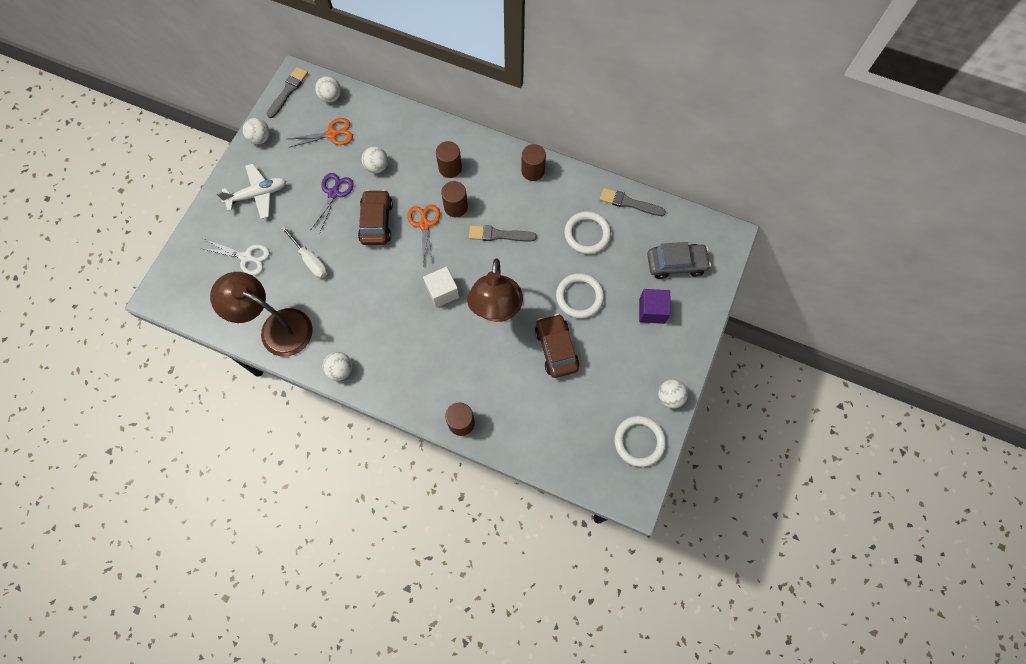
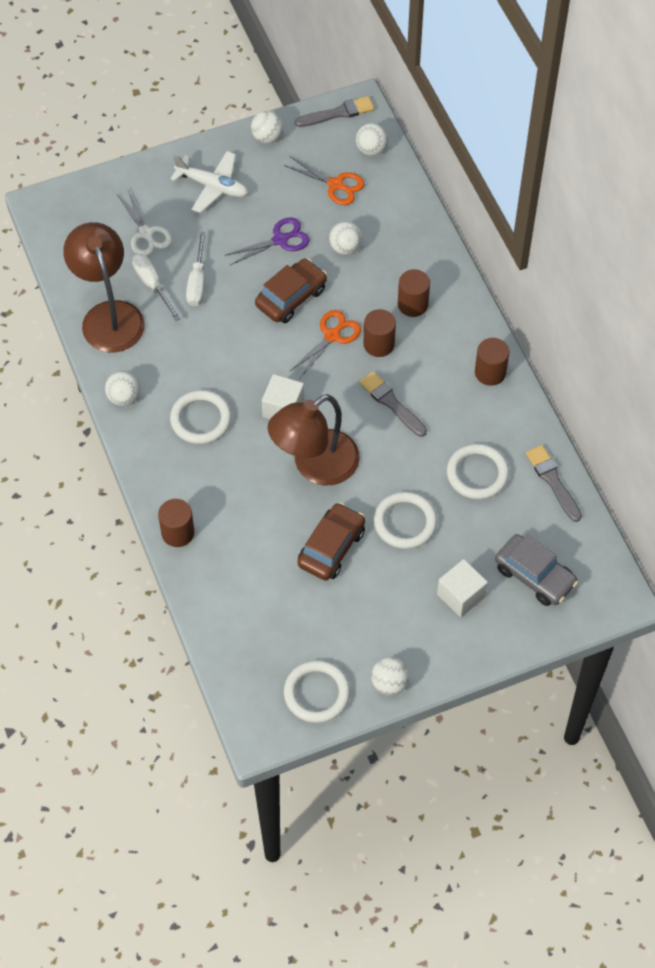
camera: 45 degrees right, 10 degrees down
purple cube [639,289,671,324] -> white cube [437,559,488,617]
none -> white screwdriver [132,254,181,321]
none -> white ring [170,390,232,444]

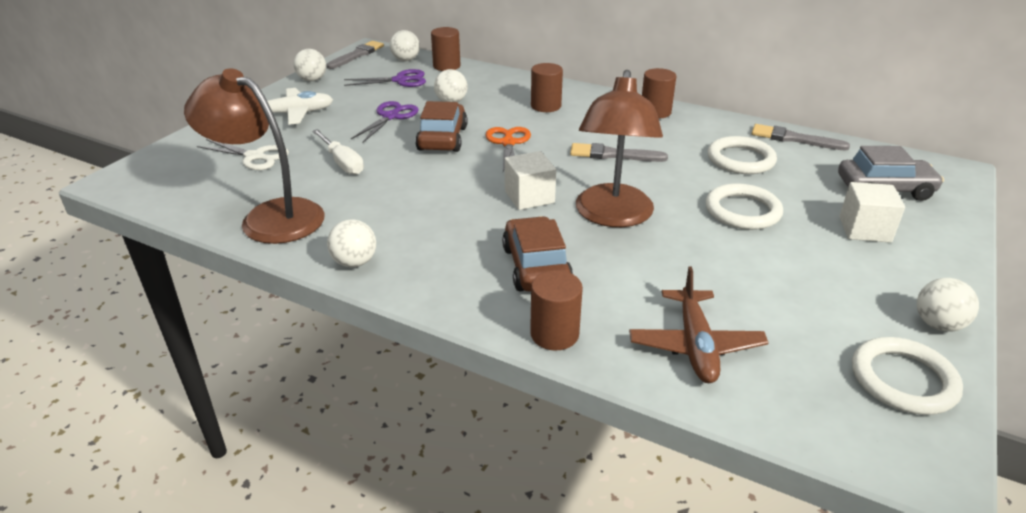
camera: 40 degrees left, 25 degrees down
white screwdriver [132,254,181,321] -> none
white ring [170,390,232,444] -> none
orange scissors [284,156,365,205] -> purple scissors [344,69,426,87]
brown car [298,502,365,581] -> brown car moved to [502,216,573,292]
brown cylinder [363,309,396,357] -> brown cylinder moved to [431,27,460,71]
none -> brown plane [629,266,769,383]

